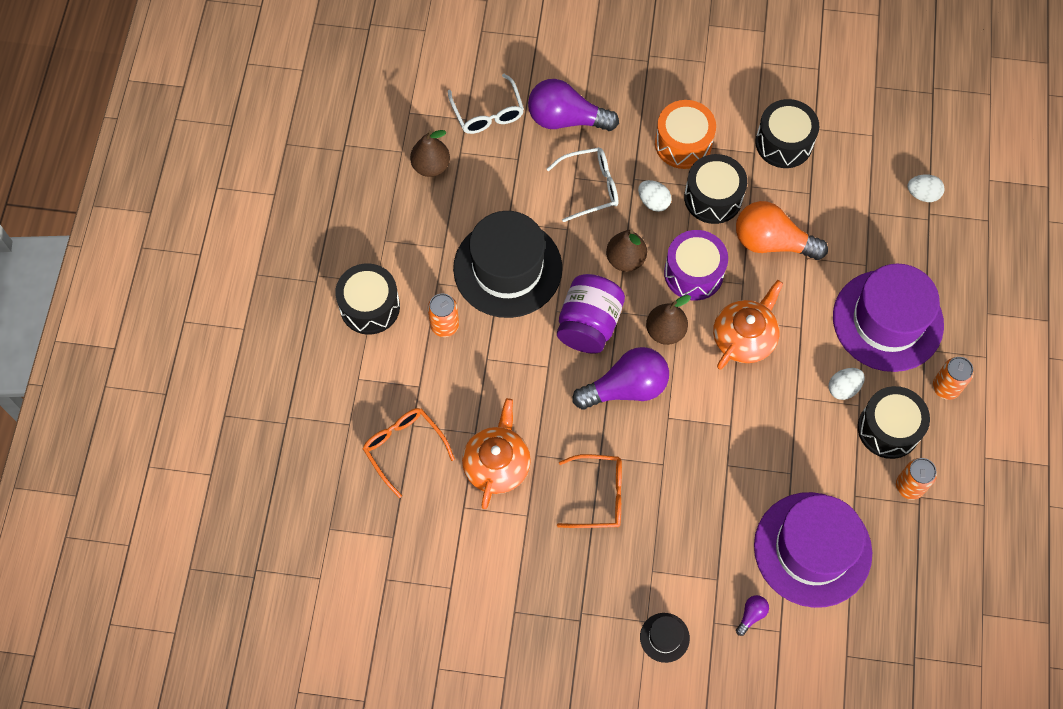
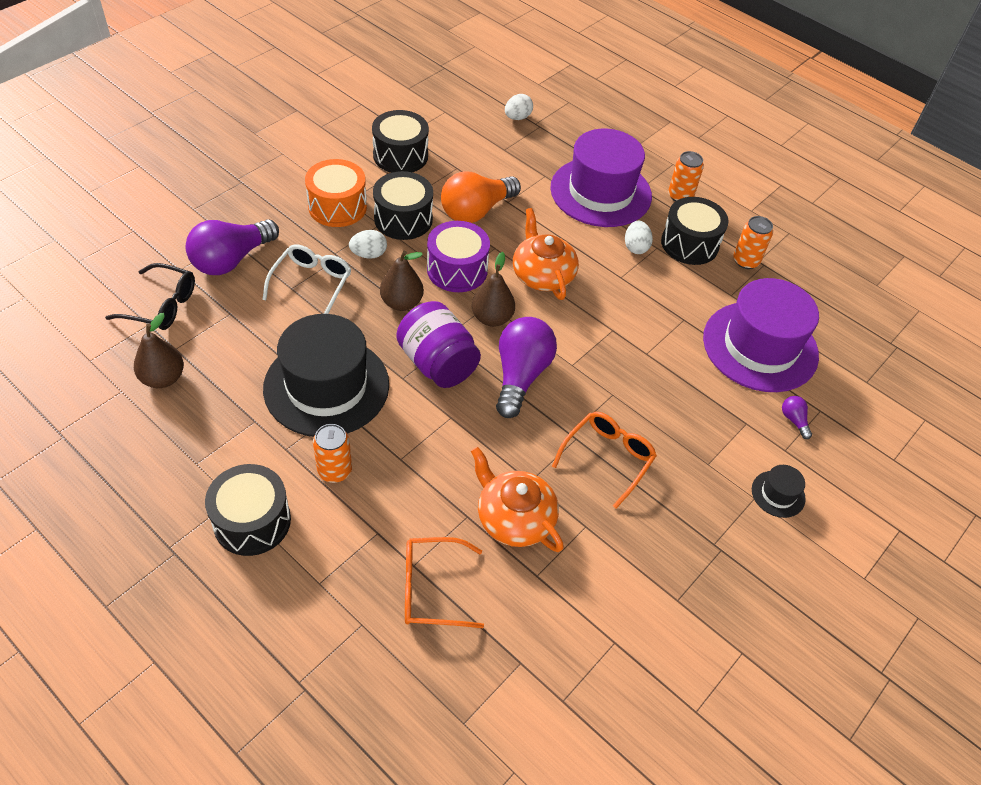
camera: 60 degrees left, 15 degrees down
white glasses [448,74,524,134] -> black glasses [105,263,195,330]

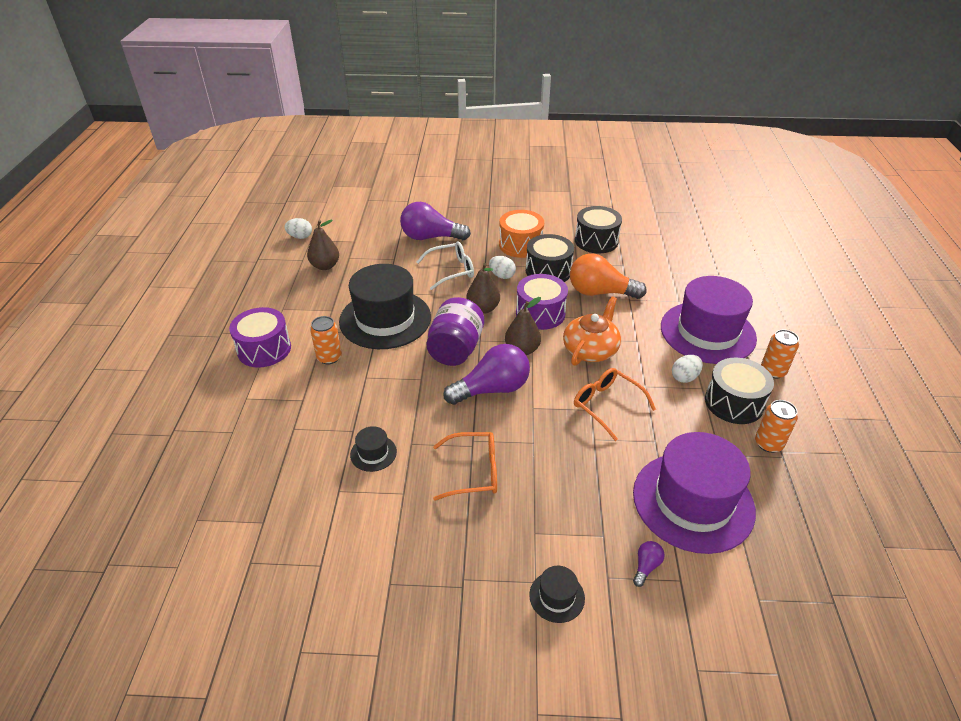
camera: 55 degrees right, 10 degrees down
black glasses [105,263,195,330] -> none
black drum [205,464,291,556] -> purple drum [229,307,291,368]
orange glasses [405,537,484,628] -> orange glasses moved to [574,368,656,441]
orange teapot [471,447,564,552] -> black hat [350,426,397,472]
white egg [505,94,533,120] -> white egg moved to [284,218,312,239]

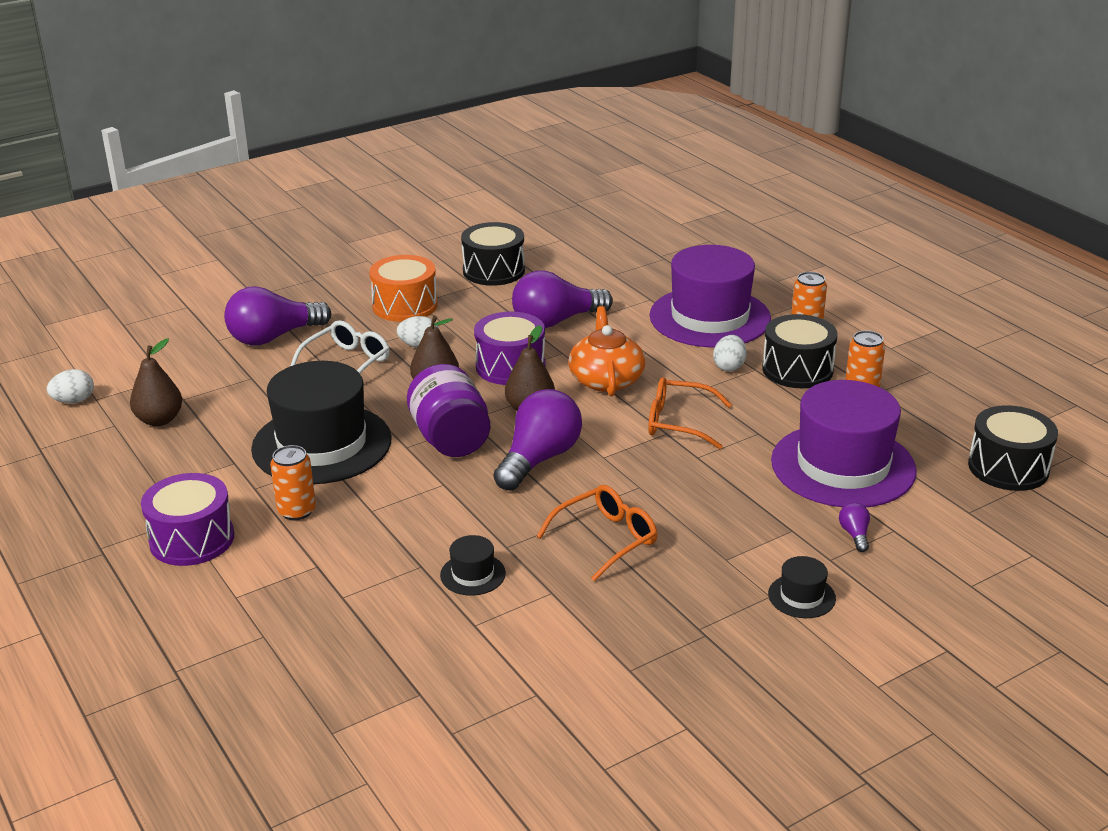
camera: 35 degrees left, 10 degrees down
black drum [526,234,574,282] -> black drum moved to [968,405,1058,491]
orange light bulb [570,253,647,299] -> purple light bulb [512,270,613,328]

